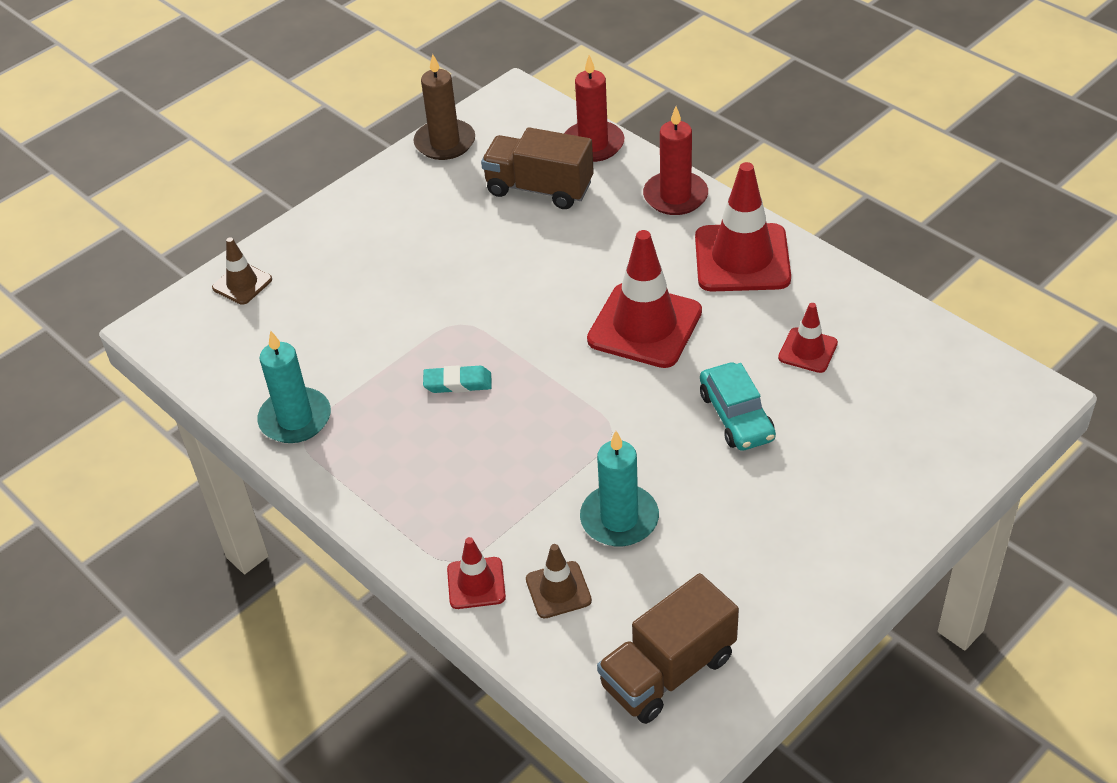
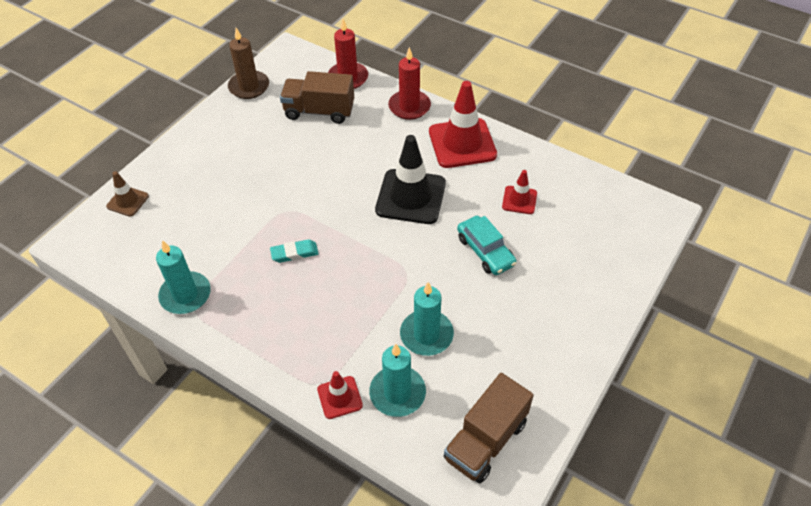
camera: 15 degrees left, 5 degrees up
brown traffic cone [526,544,592,618] -> turquoise candle [369,344,426,417]
red traffic cone [587,230,702,368] -> black traffic cone [375,135,446,224]

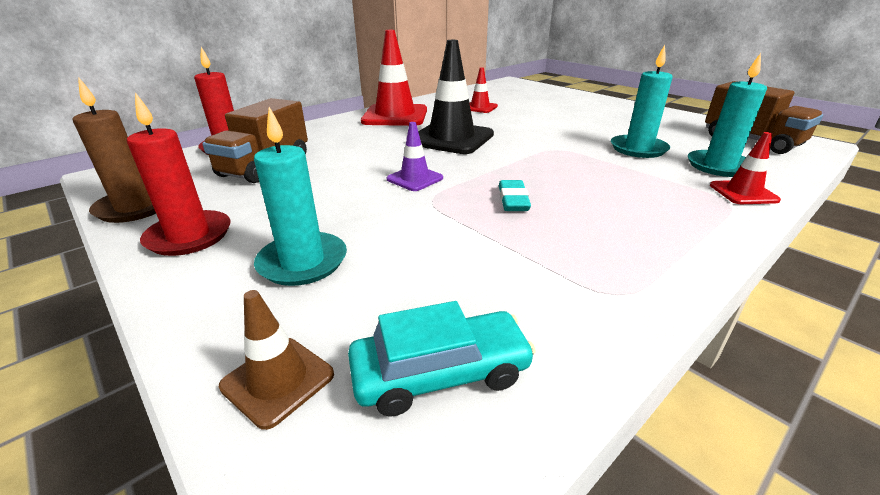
camera: 75 degrees left, 20 degrees down
turquoise candle [156,240,211,314] -> turquoise candle moved to [254,107,347,286]
red candle [388,47,431,120] -> red candle moved to [127,92,231,256]
turquoise car [457,216,517,275] -> turquoise car moved to [348,301,536,417]
none -> purple traffic cone [386,122,443,191]

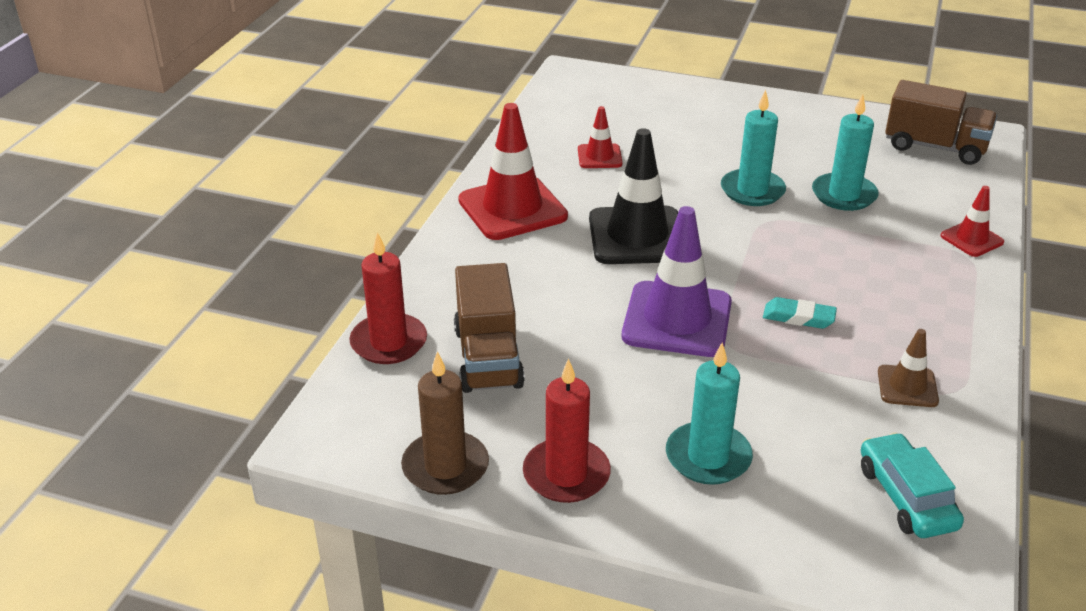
camera: 30 degrees left, 5 degrees up
brown traffic cone [219,290,334,430] -> brown traffic cone moved to [878,329,939,407]
turquoise car [348,301,536,417] -> turquoise car turned 60 degrees counterclockwise [861,433,964,538]
purple traffic cone [386,122,443,191] -> purple traffic cone [622,206,732,357], size x1.95
turquoise eraser [499,180,531,211] -> turquoise eraser turned 45 degrees counterclockwise [763,297,837,329]
turquoise candle [688,53,767,177] -> turquoise candle moved to [721,90,786,206]

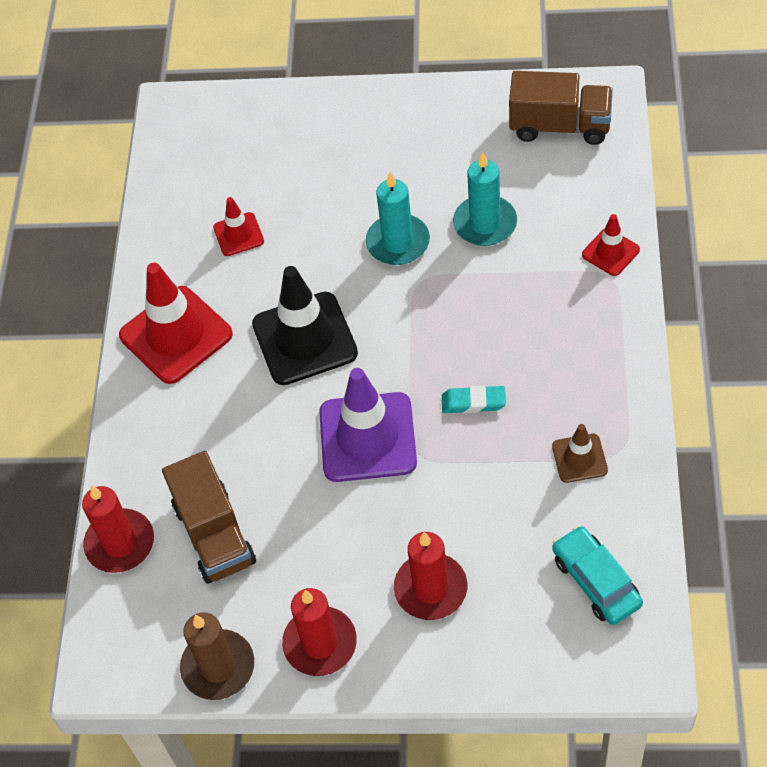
camera: 10 degrees left, 20 degrees up
turquoise candle [666,342,753,485] -> red candle [394,532,467,620]

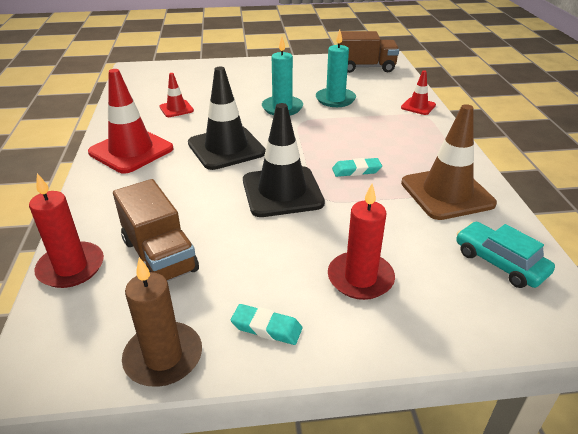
camera: 15 degrees left, 20 degrees down
red candle [282,588,357,676] -> turquoise eraser [231,304,303,345]
purple traffic cone [319,368,417,482] -> black traffic cone [243,103,325,217]
brown traffic cone [552,424,608,483] -> brown traffic cone [401,104,497,220], size x1.95

